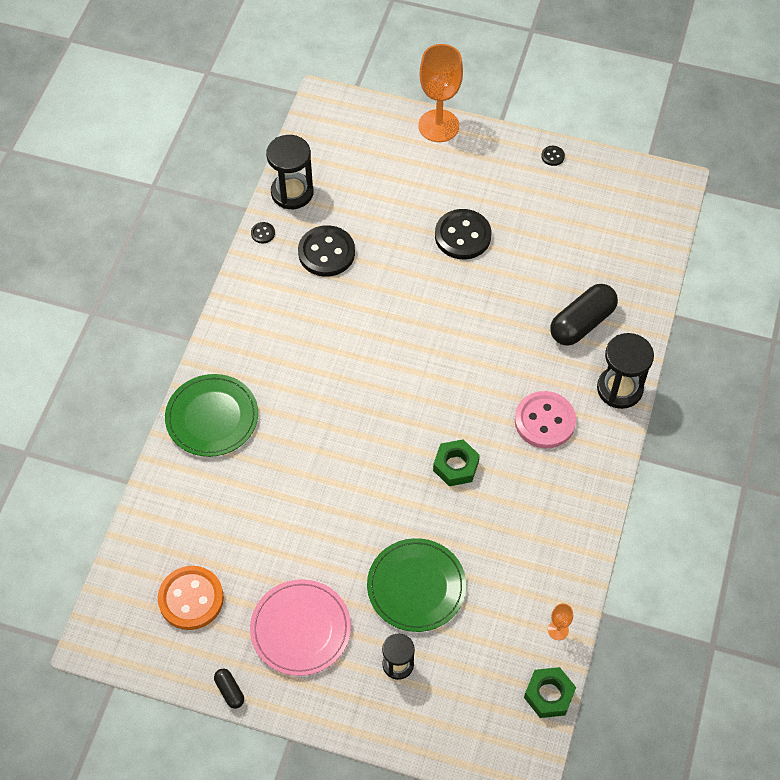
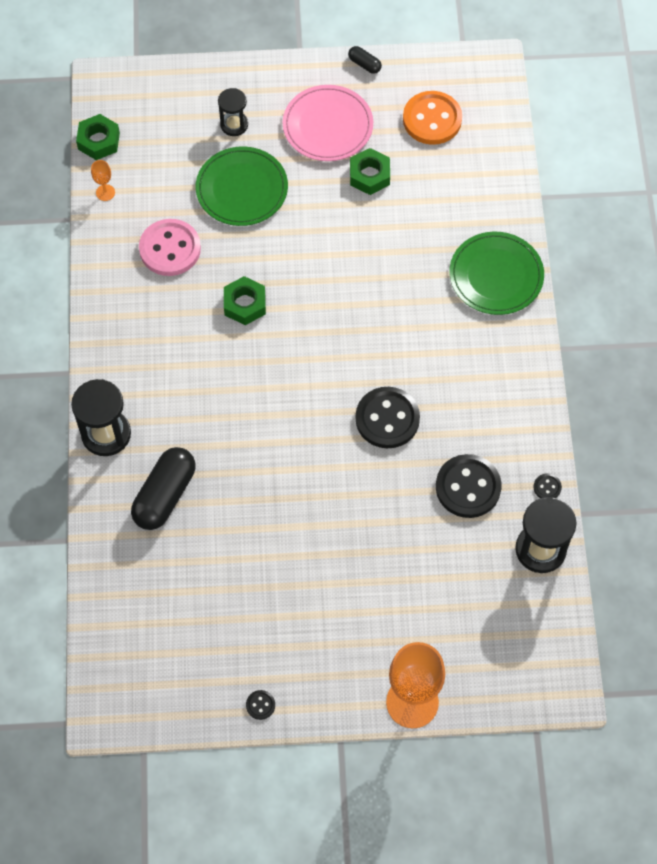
camera: 160 degrees right, 5 degrees up
black button [435,209,492,259] -> black button moved to [356,387,420,448]
pink button [515,391,576,448] -> pink button moved to [139,219,201,276]
none -> green nut [350,148,390,195]

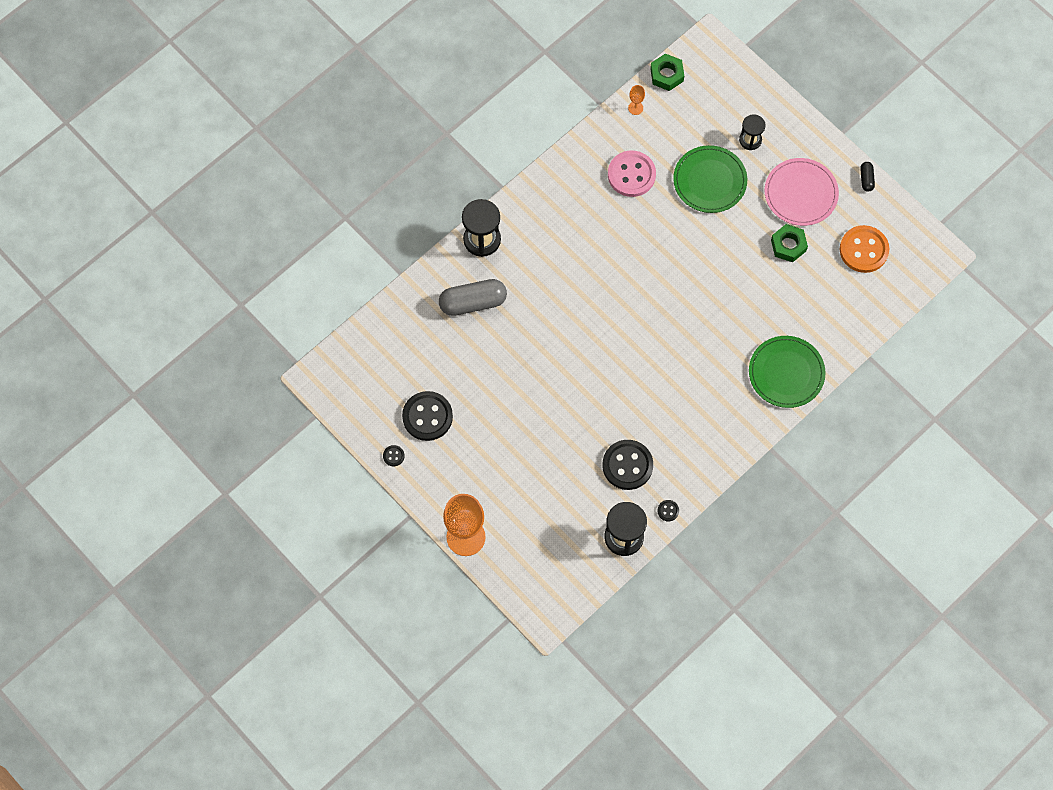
camera: 50 degrees right, 5 degrees up
black capsule [131,447,196,530] -> grey capsule [439,279,507,316]
green nut [224,276,266,325] -> none
black button [356,387,420,448] -> black button moved to [402,391,453,441]

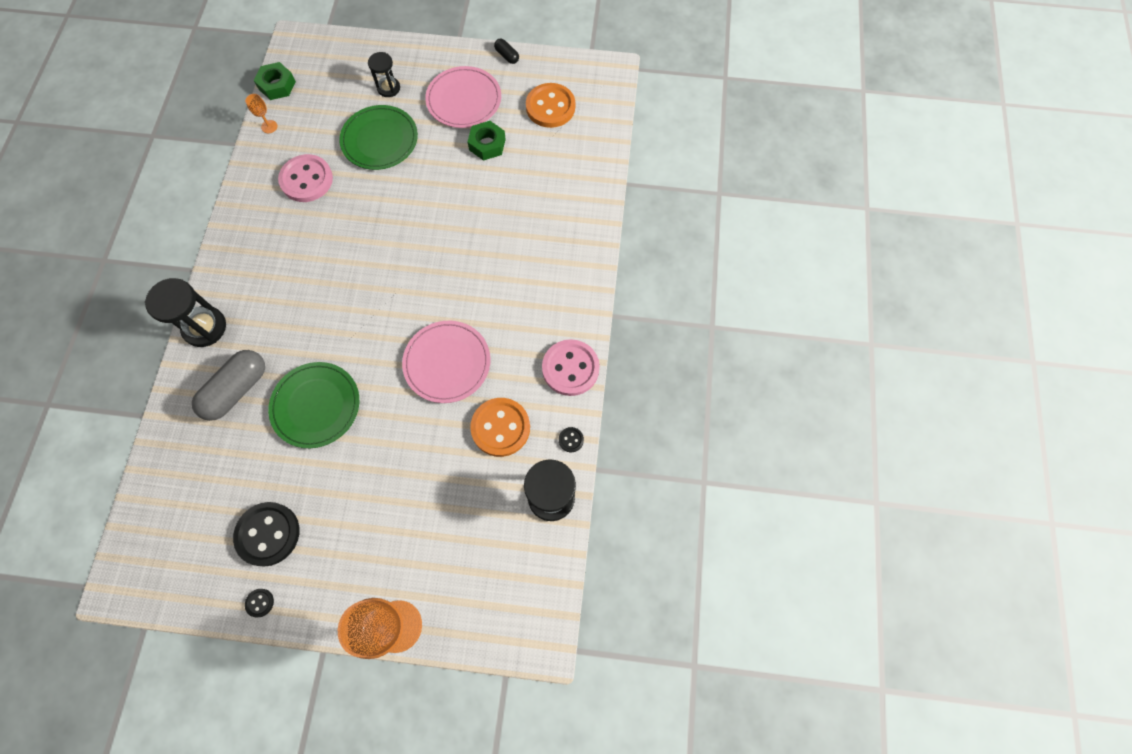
camera: 40 degrees left, 0 degrees up
black button [602,440,653,490] -> orange button [470,398,530,457]
green plate [749,336,826,408] -> green plate moved to [268,362,359,448]
none -> pink plate [402,321,490,403]
none -> pink button [542,339,600,396]

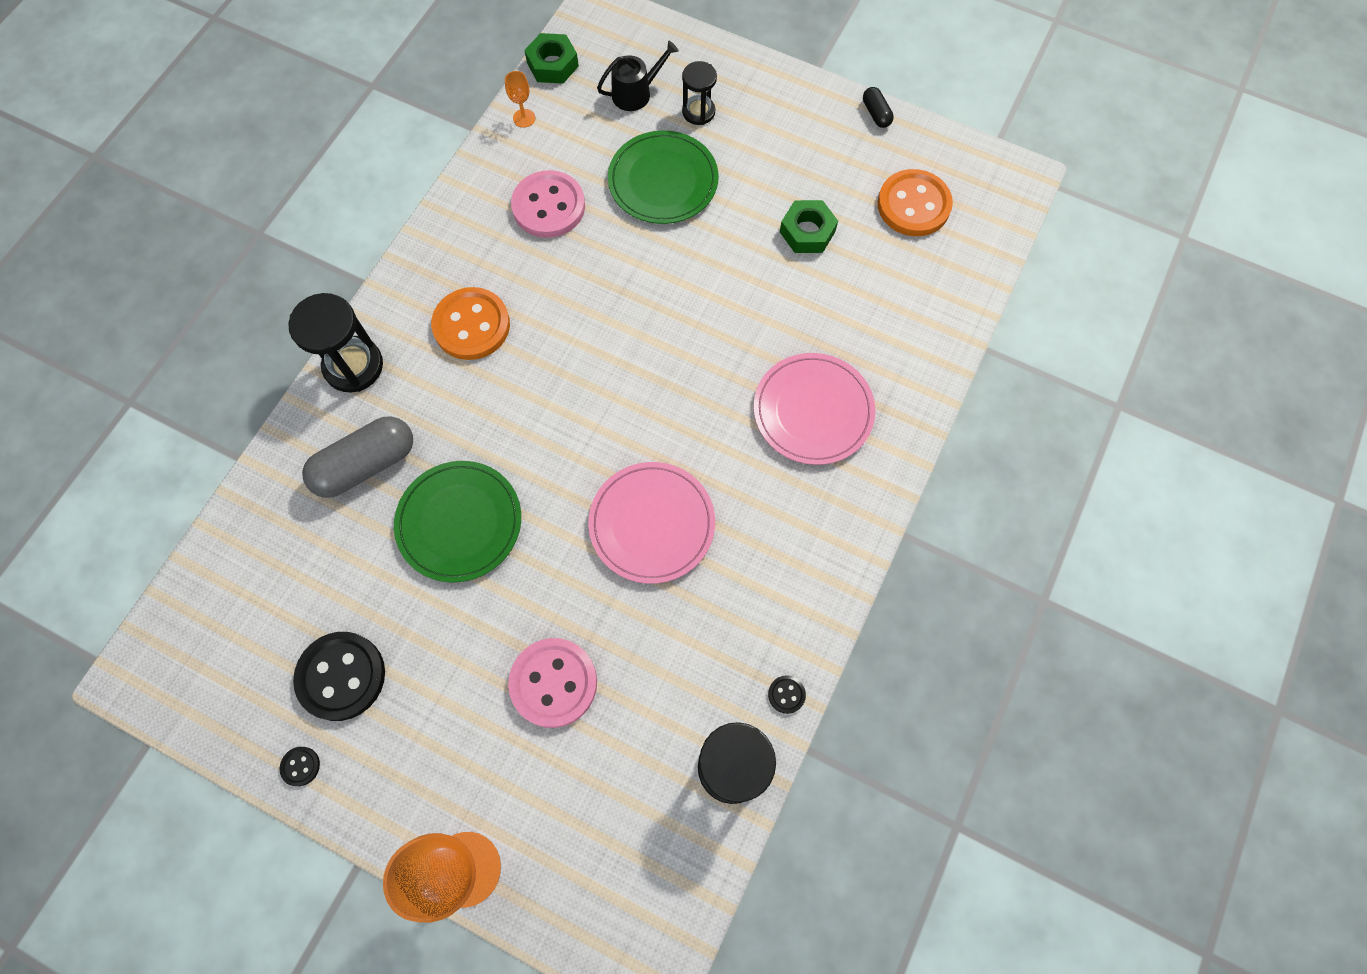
camera: 20 degrees right, 0 degrees up
pink plate [425,66,501,128] -> pink plate moved to [754,353,876,465]
orange button [470,398,530,457] -> orange button moved to [431,287,510,360]
pink button [542,339,600,396] -> pink button moved to [508,638,597,728]
none -> black watering can [597,40,679,111]

